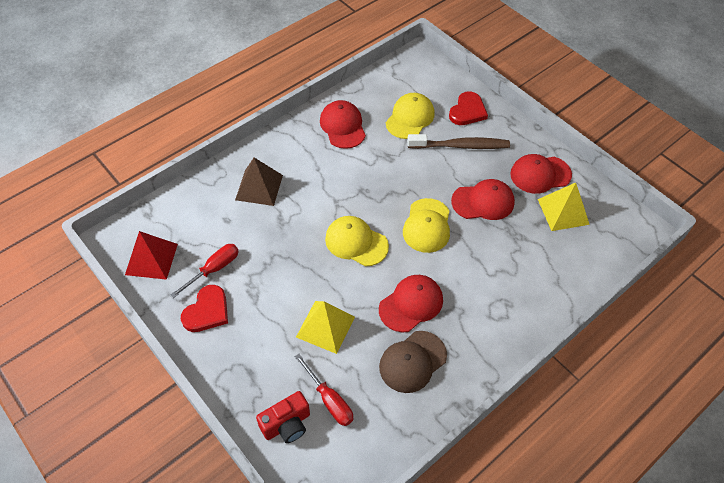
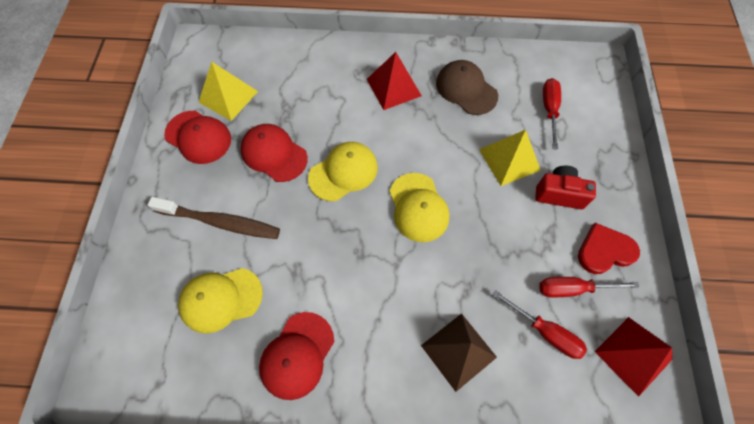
camera: 135 degrees left, 10 degrees up
red camera [256,391,310,443] -> red camera moved to [535,166,596,209]
red cap [379,275,443,332] -> none
brown cap [379,331,447,393] -> brown cap turned 135 degrees counterclockwise [436,60,498,115]
brown toothbrush [407,134,510,149] -> brown toothbrush turned 150 degrees clockwise [148,197,280,239]
red heart [449,91,488,125] -> none
none -> red pyramid [367,52,422,110]
none -> red screwdriver [492,290,587,359]

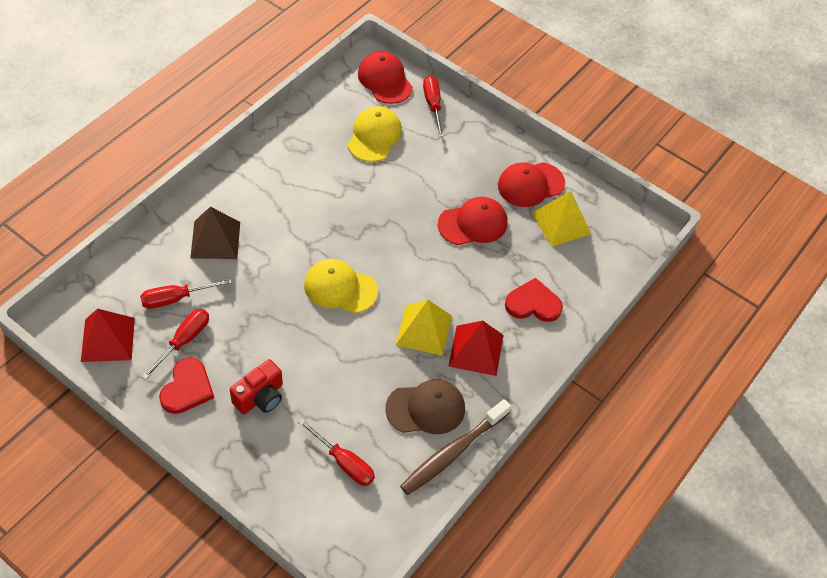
camera: 120 degrees right, 10 degrees down
brown toothbrush [148,197,280,239] -> brown toothbrush moved to [400,399,511,495]
red cap [259,312,334,400] -> red cap moved to [358,51,413,104]
yellow cap [308,142,378,201] -> none
yellow pyramid [479,130,541,186] -> yellow pyramid moved to [396,300,452,356]
none -> red screwdriver [423,76,444,137]
none -> red heart [505,278,563,322]

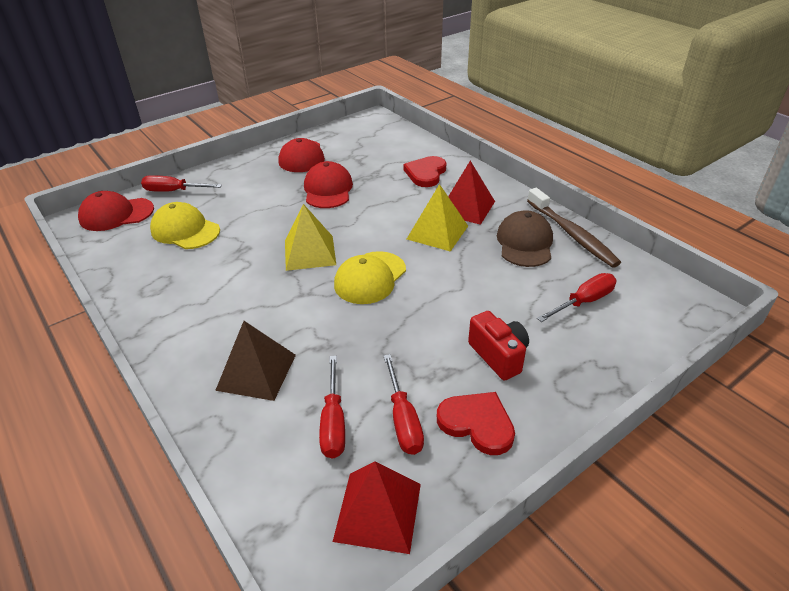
camera: 70 degrees left, 15 degrees down
red screwdriver [142,309,209,379] -> red screwdriver turned 150 degrees counterclockwise [383,354,424,455]
yellow pyramid [532,191,591,247] -> yellow pyramid moved to [285,204,336,271]

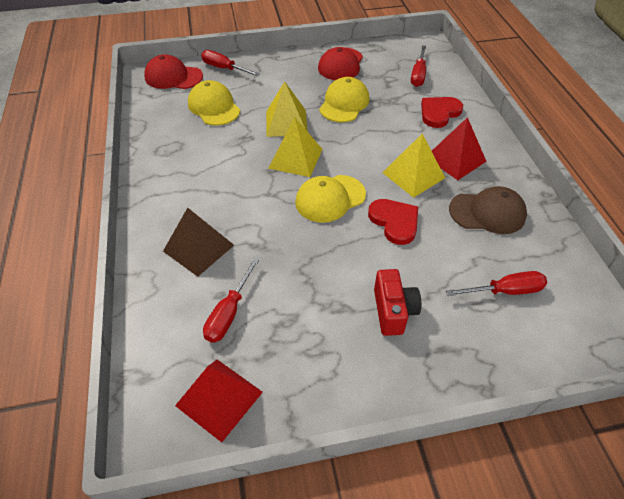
camera: 25 degrees right, 10 degrees up
red cap [304,161,353,208] -> yellow cap [319,77,370,122]
red screwdriver [383,354,424,455] -> red screwdriver moved to [411,45,426,87]
red heart [437,392,515,455] -> red heart moved to [368,199,418,245]
brown cap [497,210,553,267] -> brown cap turned 60 degrees clockwise [449,186,527,234]
brown toothbrush [527,188,621,268] -> none
none -> yellow pyramid [266,81,308,137]

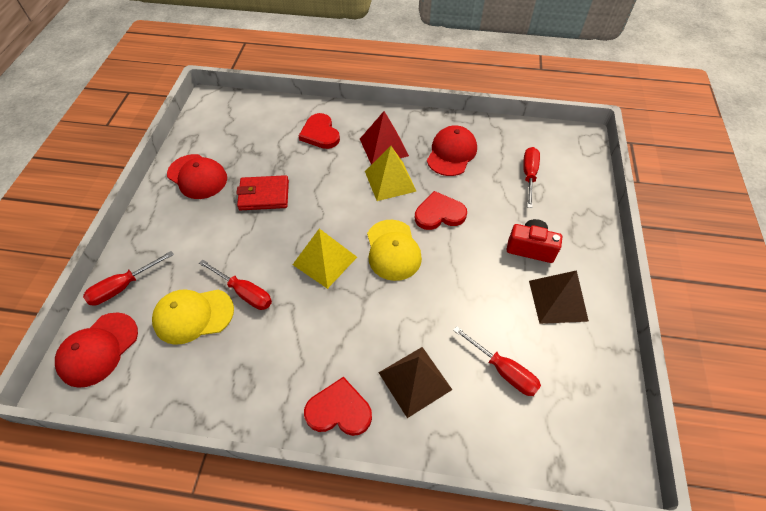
camera: 70 degrees left, 5 degrees up
red pyramid [175,360,263,442] -> none
yellow pyramid [266,81,308,137] -> none
yellow cap [319,77,370,122] -> red wallet [236,175,289,210]
red screwdriver [411,45,426,87] -> red screwdriver moved to [199,259,272,310]
brown cap [449,186,527,234] -> red cap [427,125,477,176]
none -> red heart [304,377,372,436]
none -> brown pyramid [529,270,589,324]

